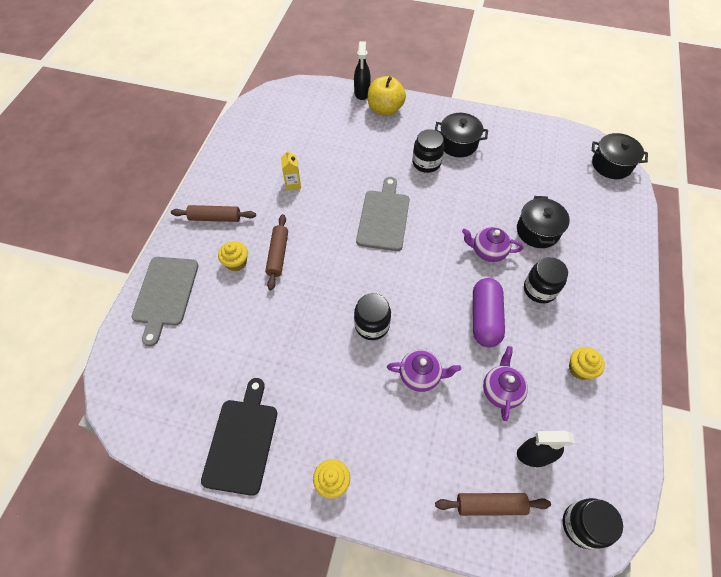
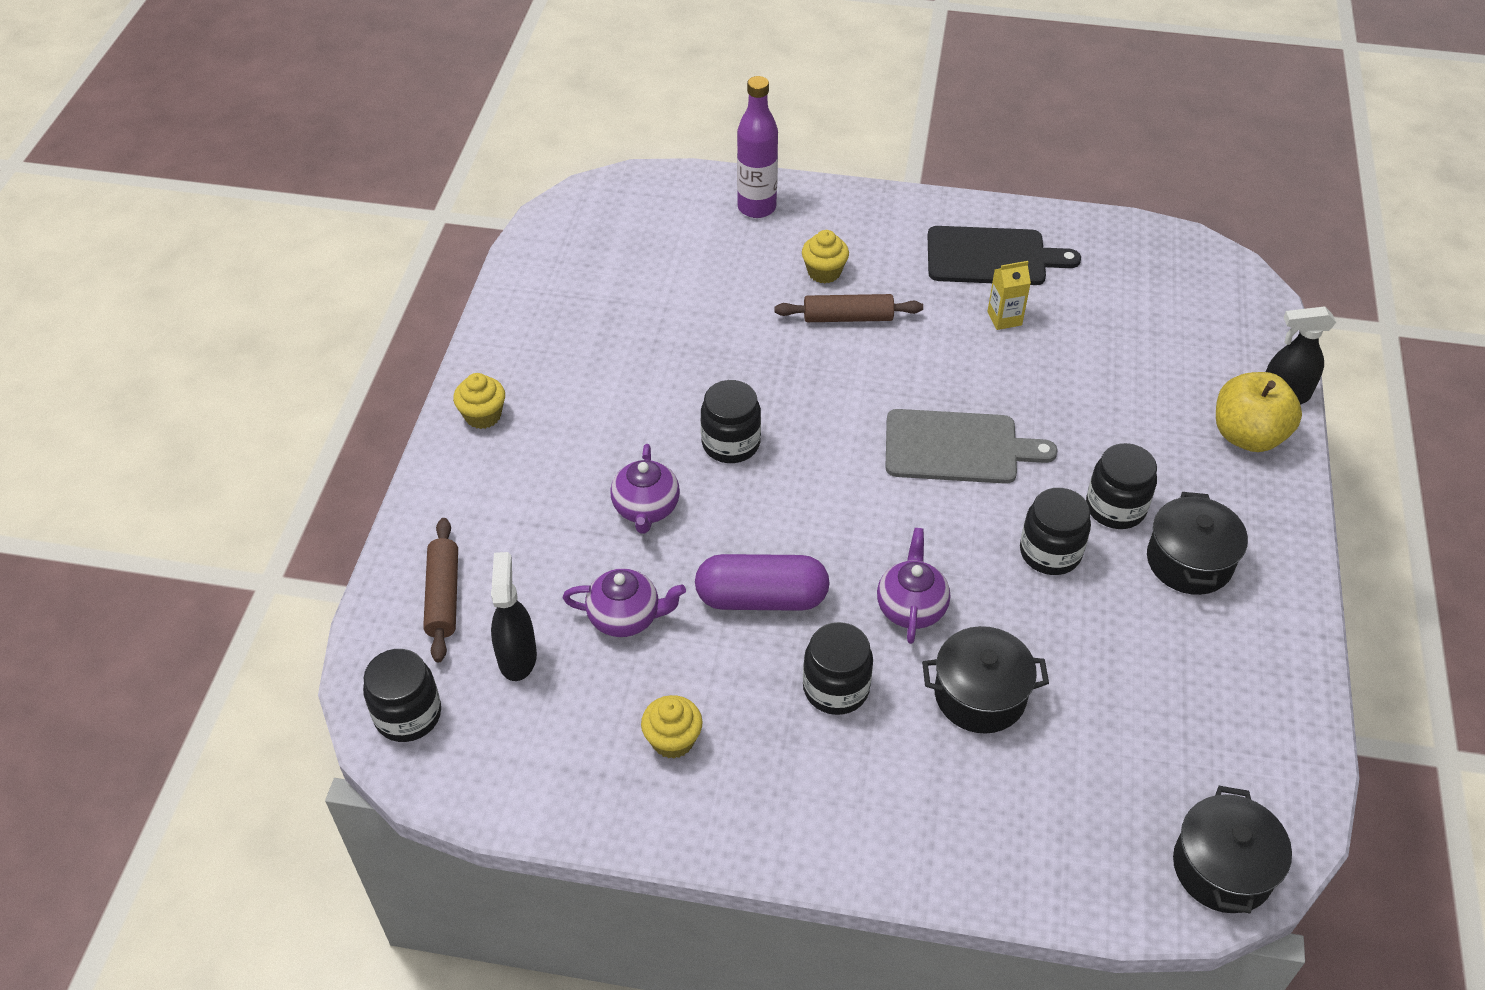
camera: 85 degrees right, 10 degrees down
grey cutting board [132,257,199,347] -> purple bottle [737,76,778,218]
brown rolling pin [171,205,256,222] -> none
black cutting board [201,378,277,496] -> black cutting board moved to [928,226,1081,285]
none -> black jar [1020,488,1091,575]

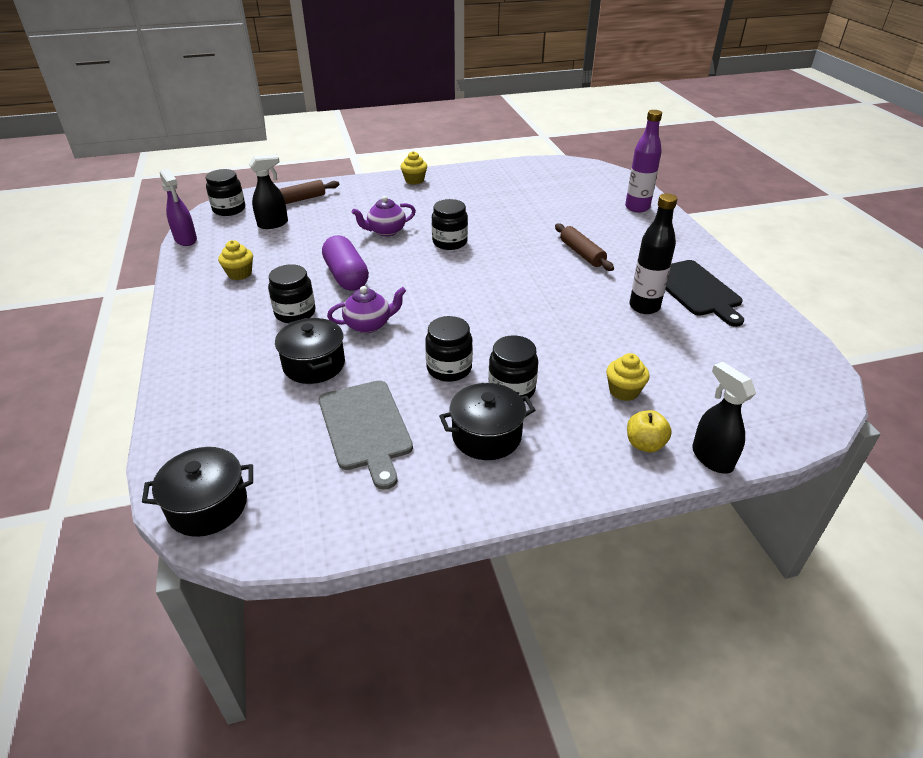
camera: 65 degrees right, 10 degrees down
purple teapot [563,568,686,637] -> none
yellow cupcake [802,230,849,283] -> yellow cupcake moved to [606,353,650,401]
grey cutting board [885,409,1058,484] -> grey cutting board moved to [319,380,413,490]
yellow carton [987,261,1031,330] -> black bottle [629,193,677,314]
yellow apple [1216,372,1302,452] -> yellow apple [627,410,672,452], size x0.60
none -> purple spray bottle [160,168,197,246]

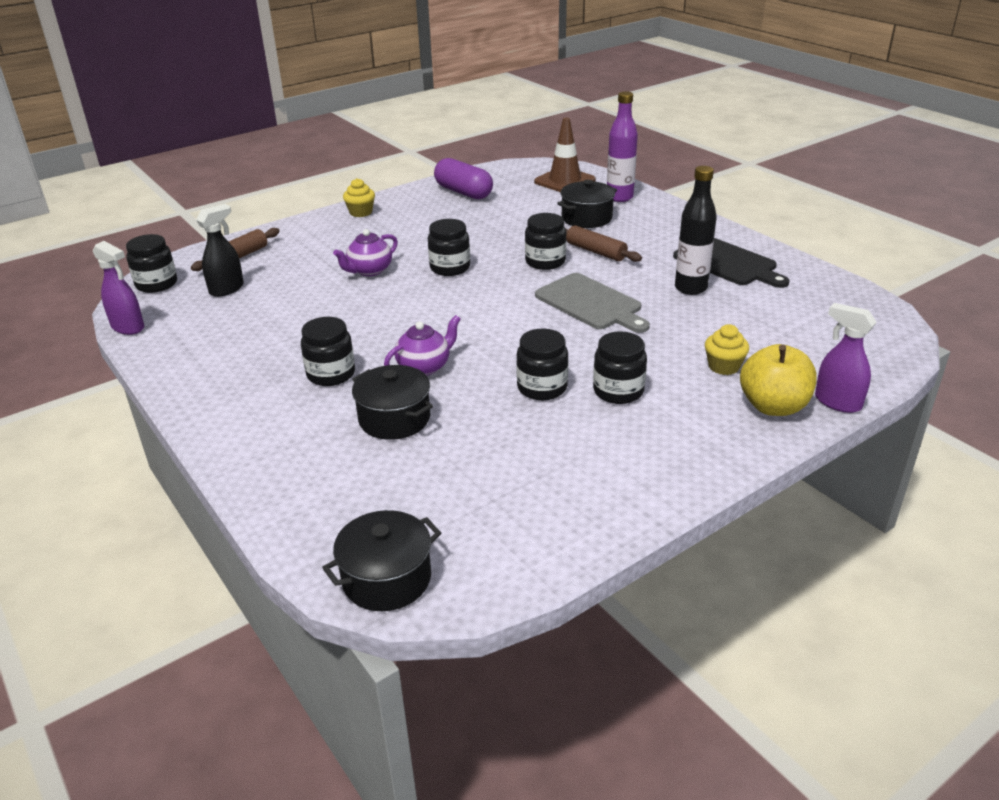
camera: 20 degrees left, 5 degrees down
yellow cupcake [218,240,253,280] -> none
grey cutting board [319,380,413,490] -> grey cutting board moved to [535,273,650,333]
purple capsule [322,235,369,291] -> purple capsule moved to [434,158,493,199]
black pot [439,383,535,460] -> black pot moved to [557,180,617,228]
yellow apple [627,410,672,452] -> yellow apple [740,344,817,416], size x1.68
black spray bottle [692,362,756,473] -> purple spray bottle [815,303,877,413]
none -> black jar [525,213,566,270]
none -> brown traffic cone [534,118,596,192]

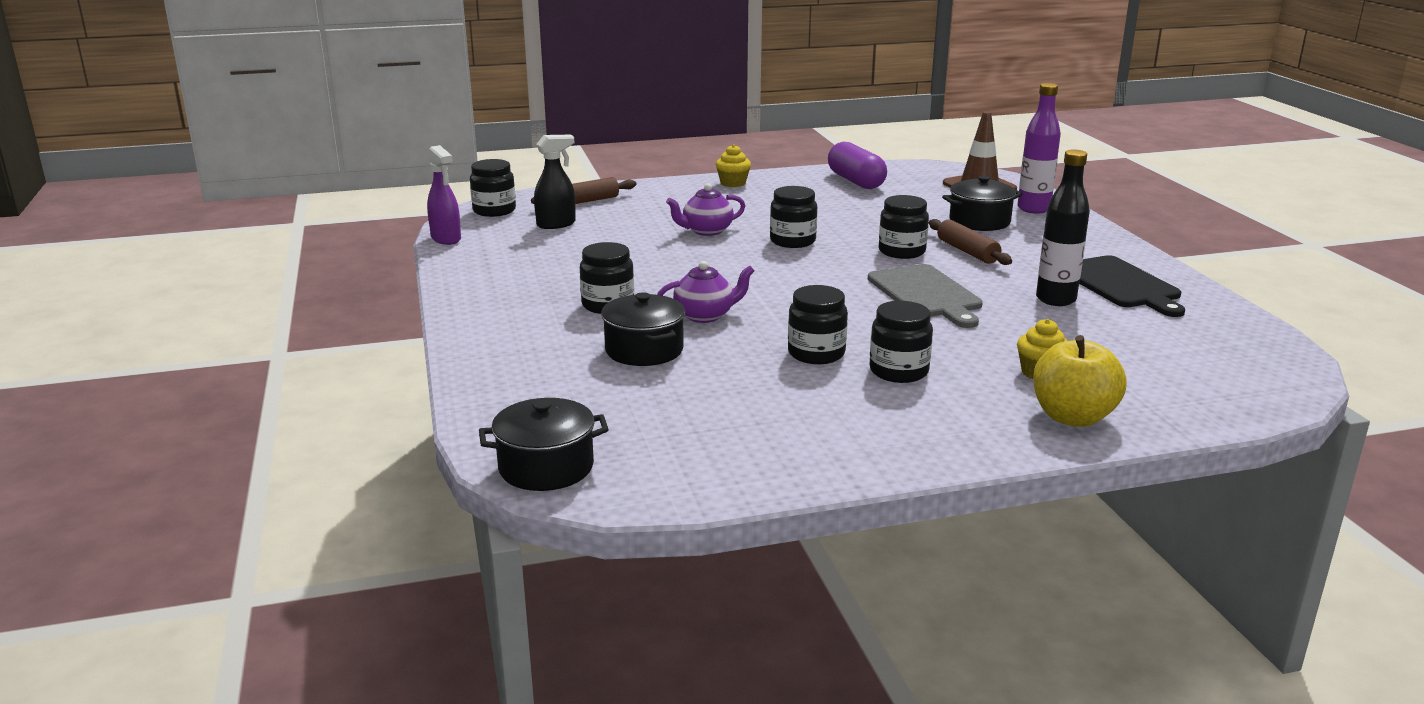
camera: 20 degrees right, 10 degrees down
purple spray bottle [815,303,877,413] -> none

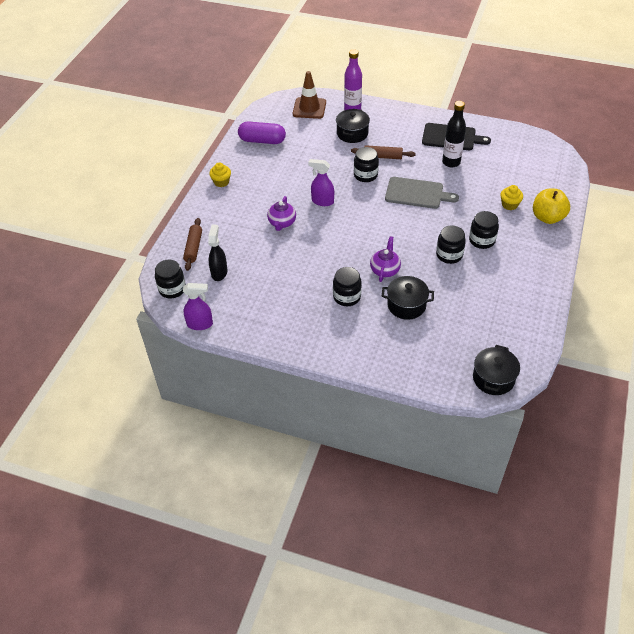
camera: 55 degrees left, 25 degrees up
black jar [770,186,817,248] -> purple spray bottle [308,159,334,206]

